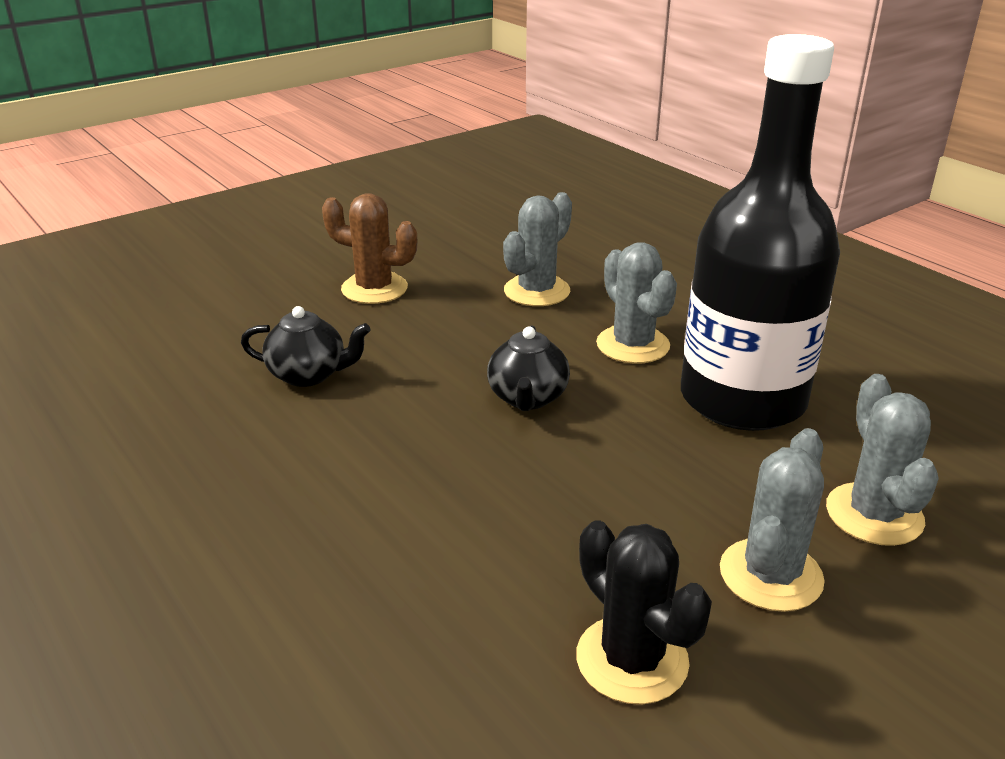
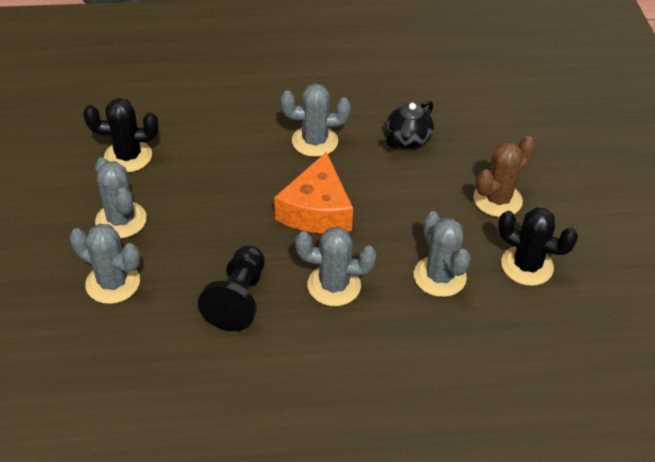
camera: 120 degrees right, 15 degrees up
black teapot [487,326,570,411] -> orange cheese [274,152,353,233]
black bottle [681,34,840,431] -> black pawn [198,246,265,331]
none -> grey cactus [281,83,351,157]
none -> black cactus [498,207,578,286]

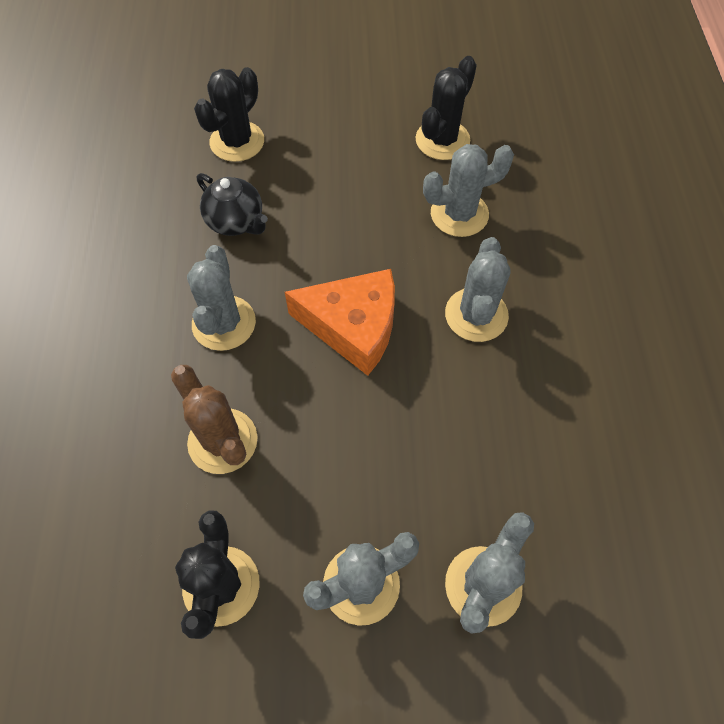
camera: 85 degrees left, 15 degrees up
black pawn [198,246,265,331] -> none
brown cactus [473,136,536,217] -> brown cactus moved to [171,365,258,474]
none -> black cactus [194,67,264,162]

